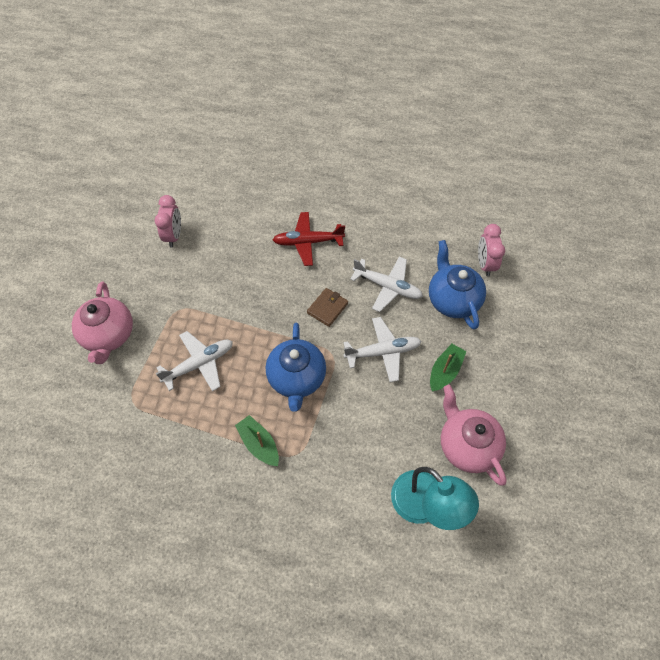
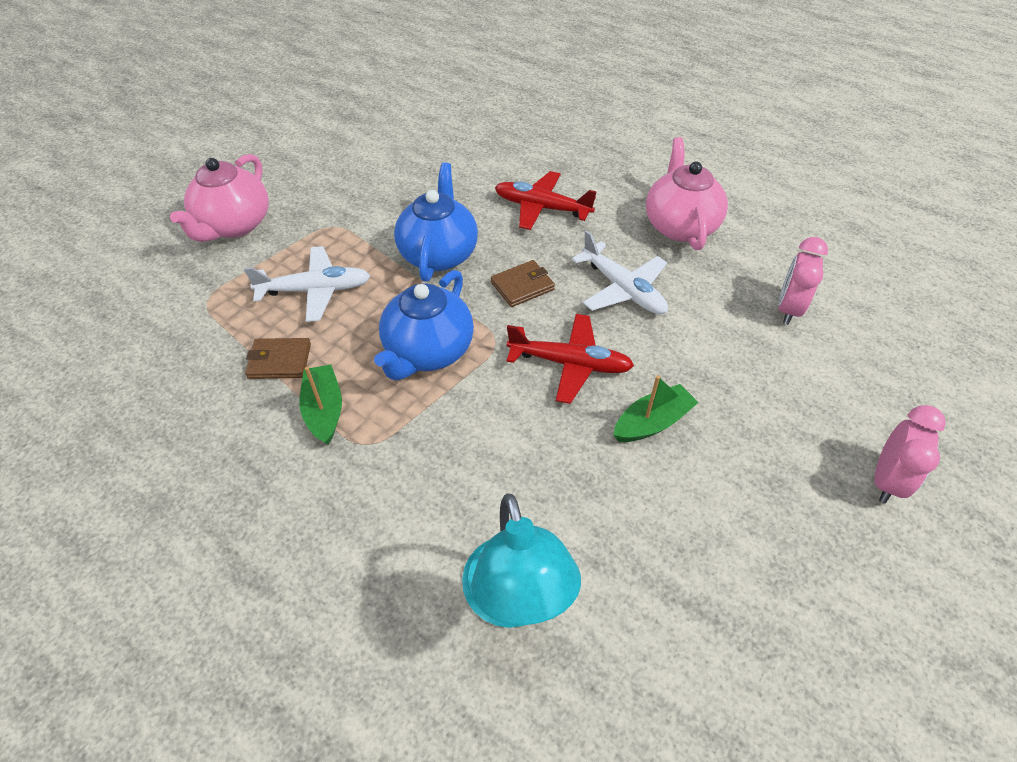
camera: 25 degrees right, 10 degrees down
pink clock [154,195,181,247] -> pink clock moved to [875,405,946,504]
white plane [343,317,421,382] -> red plane [507,314,634,404]
blue teapot [429,240,486,330] -> blue teapot moved to [394,162,478,282]
pink teapot [441,385,507,486] -> pink teapot moved to [646,137,728,250]
none -> brown wallet [245,338,311,379]

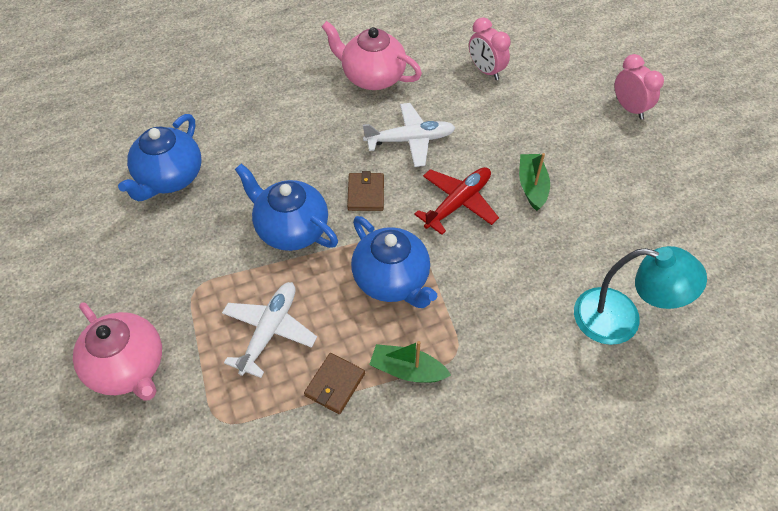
camera: 60 degrees left, 5 degrees up
red plane [495,171,597,230] -> none
none -> blue teapot [118,114,201,201]

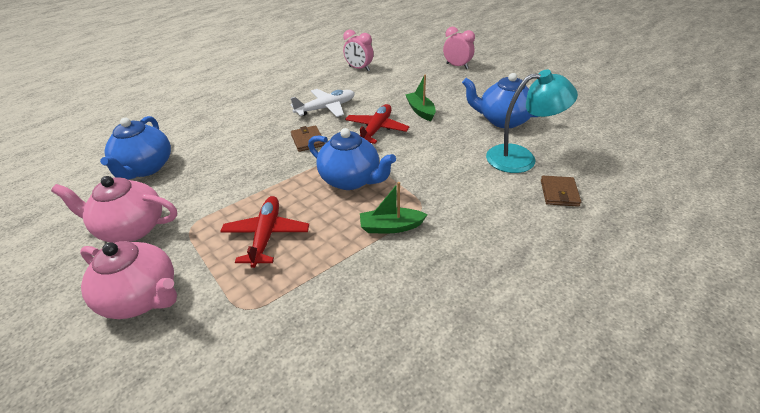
camera: 20 degrees left, 15 degrees down
white plane [222,282,317,378] -> red plane [220,196,309,268]
blue teapot [235,164,338,251] -> blue teapot moved to [462,73,539,128]
brown wallet [304,353,365,414] -> brown wallet moved to [541,176,581,207]
pink teapot [322,21,422,90] -> pink teapot moved to [51,176,177,243]

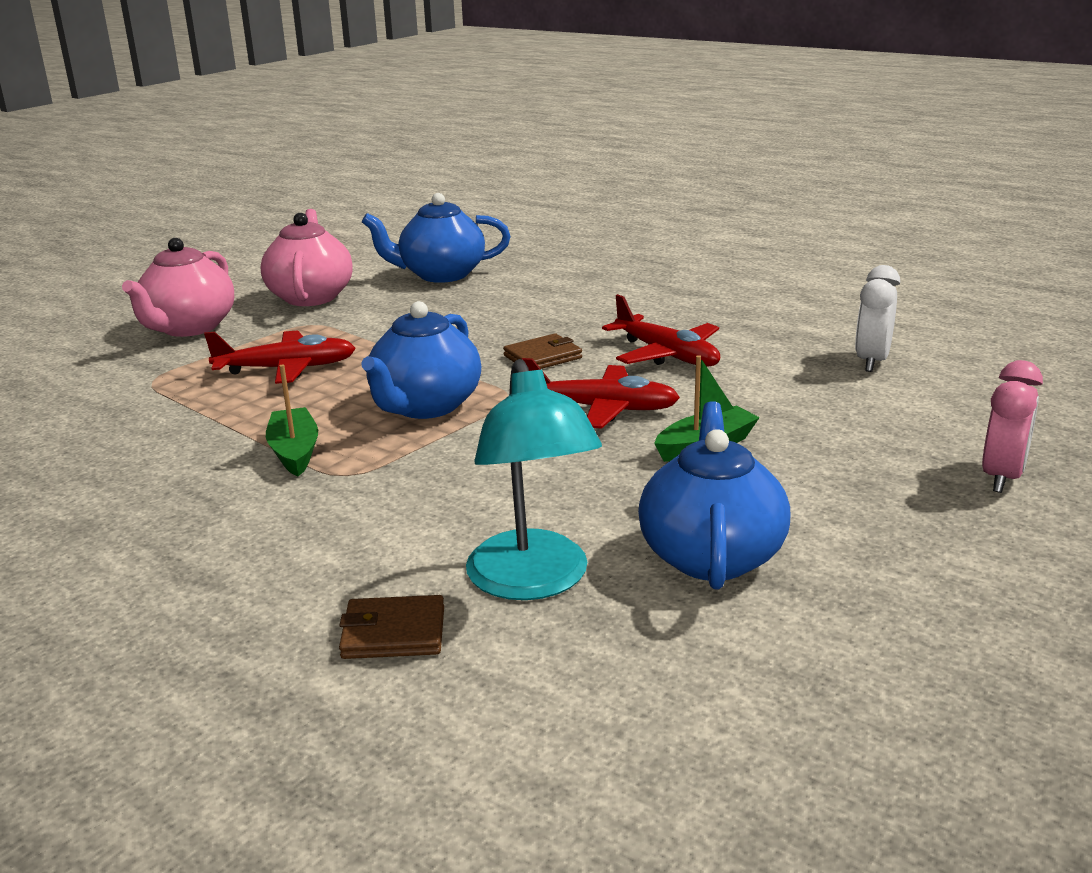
camera: 80 degrees right, 15 degrees down
white plane [291,89,355,117] -> red plane [602,294,720,367]
pink clock [343,30,374,71] -> white clock [855,265,900,372]

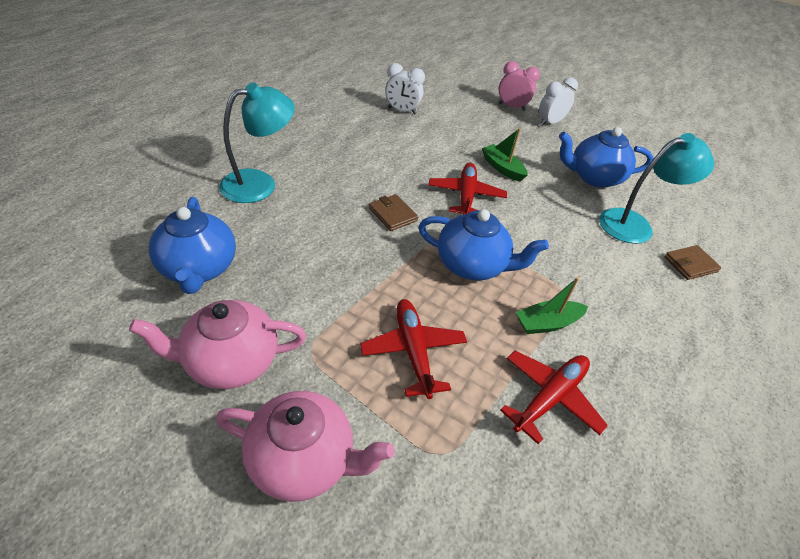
camera: 100 degrees left, 20 degrees up
brown wallet [339,595,444,659] -> brown wallet turned 75 degrees clockwise [665,245,721,280]
red plane [602,294,720,367] -> red plane moved to [500,350,608,444]
none -> turquoise lamp [219,83,295,203]
none -> white clock [539,77,578,126]

